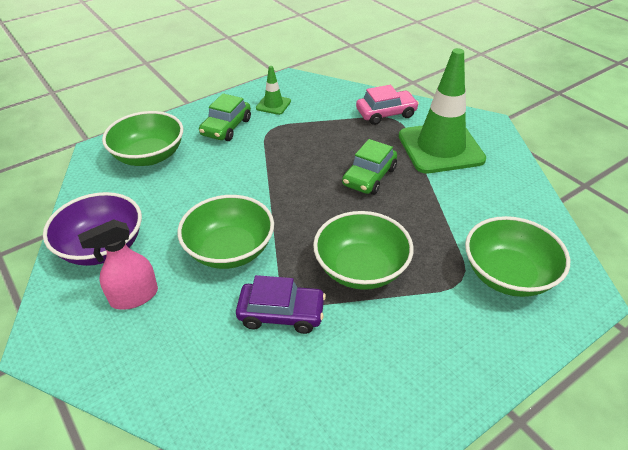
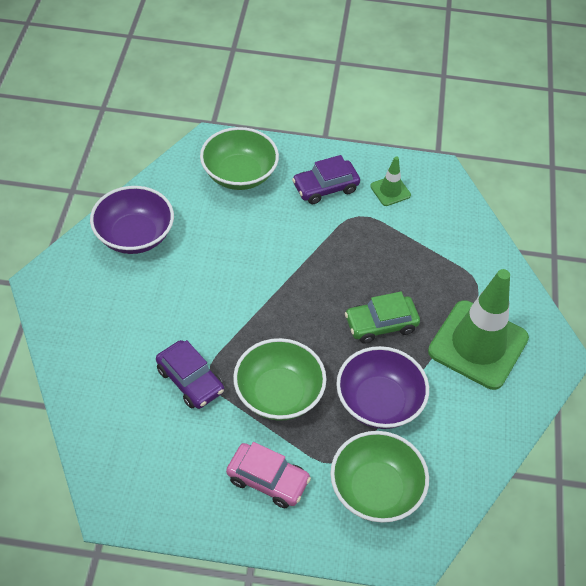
camera: 40 degrees right, 10 degrees up
pink spray bottle [78,219,158,310] -> none
green bowl [177,195,274,269] -> none
green car [199,93,251,141] -> purple car [292,155,360,204]
pink car [356,85,419,125] -> pink car moved to [226,442,311,508]
none -> purple bowl [336,346,429,429]

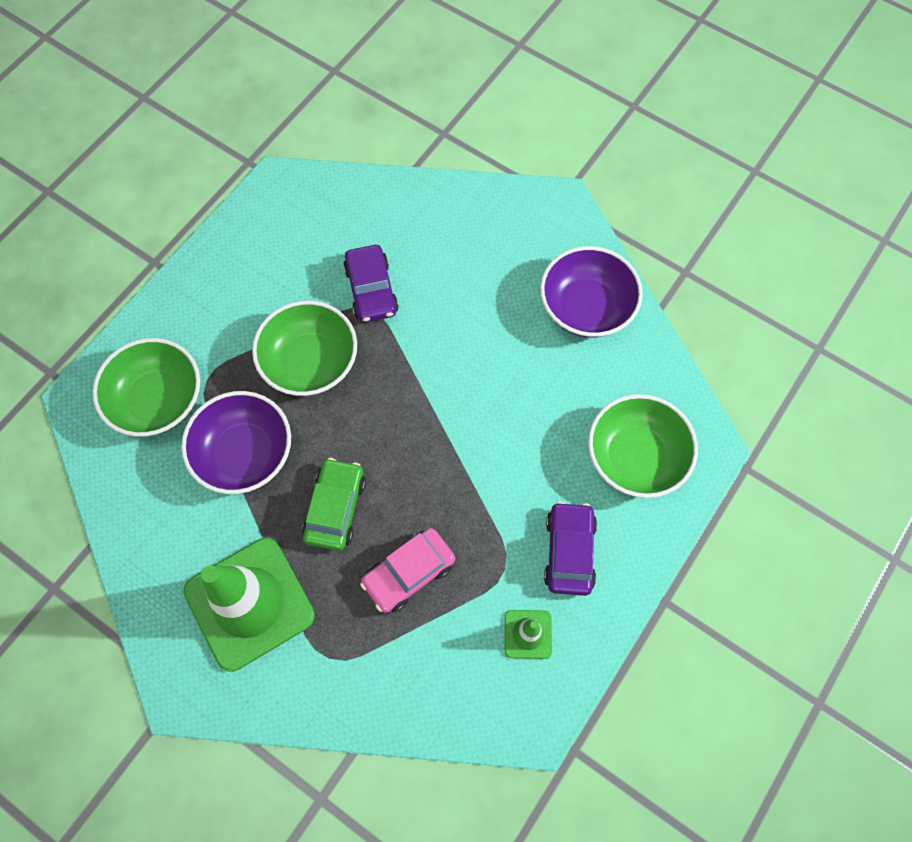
camera: 120 degrees right, 15 degrees up
purple car [156,340,224,409] -> purple car turned 90 degrees counterclockwise [343,245,399,323]
pink car [226,442,311,508] -> pink car moved to [360,528,455,613]

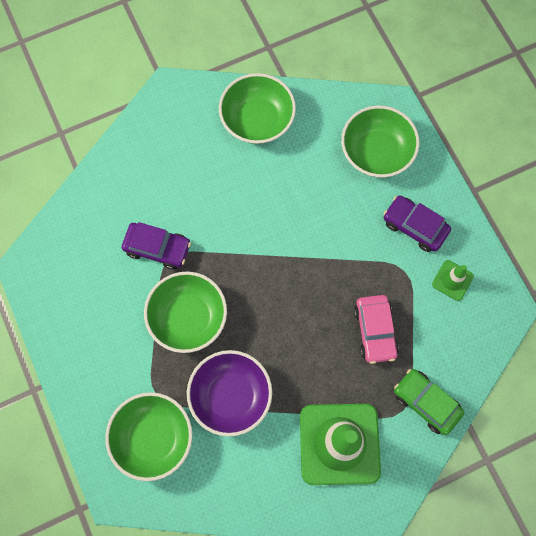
camera: 60 degrees left, 5 degrees up
green car [302,458,366,551] -> green car moved to [394,369,465,435]
purple bowl [540,246,643,338] -> green bowl [219,73,296,144]

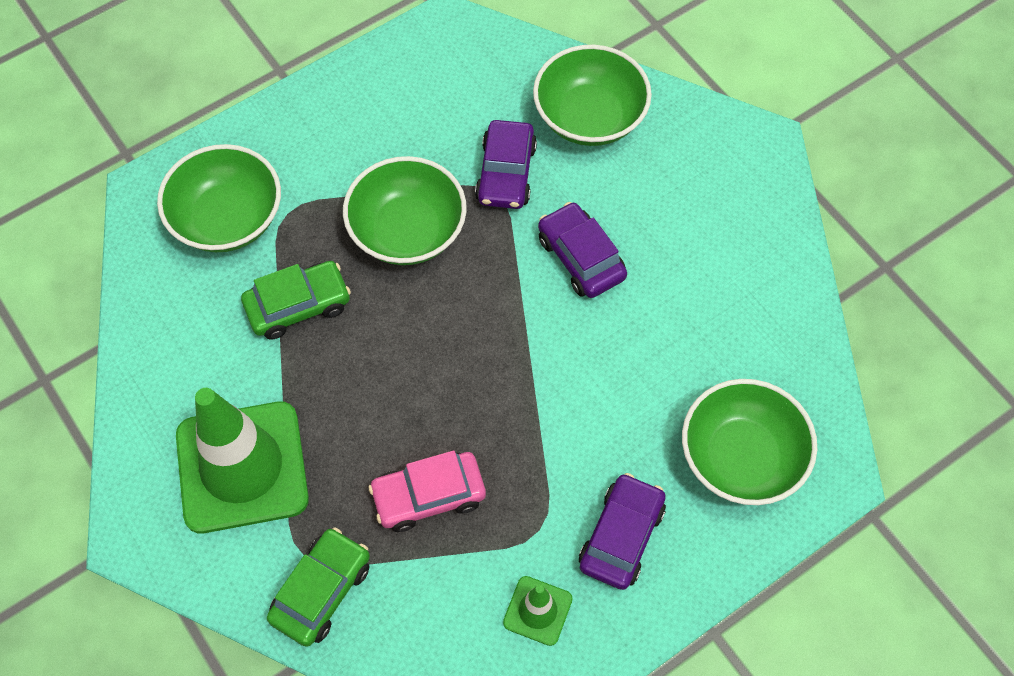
camera: 80 degrees right, 10 degrees down
purple bowl [187,350,272,437] -> green car [241,261,351,340]
green bowl [219,73,296,144] -> green bowl moved to [533,45,652,146]
none -> purple car [538,202,627,298]

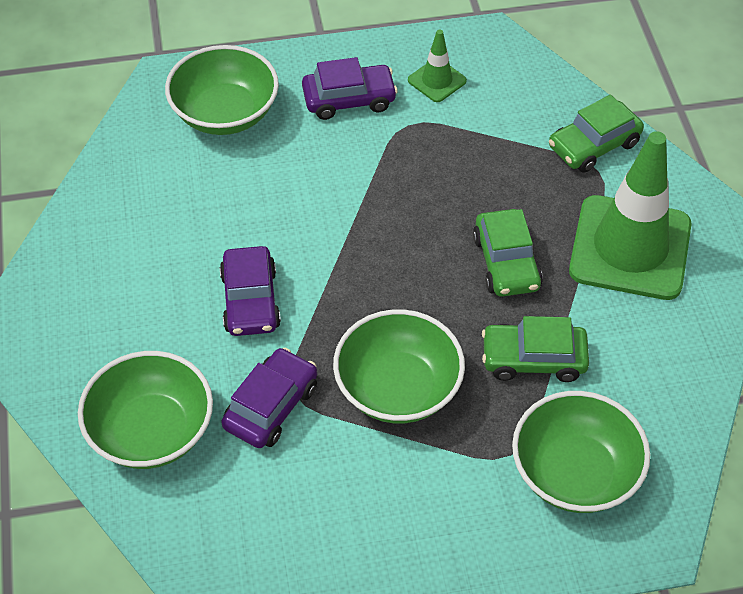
camera: 155 degrees left, 10 degrees down
pink car [368,450,486,532] -> none
purple car [579,473,666,590] -> purple car turned 150 degrees counterclockwise [302,57,398,120]
none -> green car [473,209,543,297]

